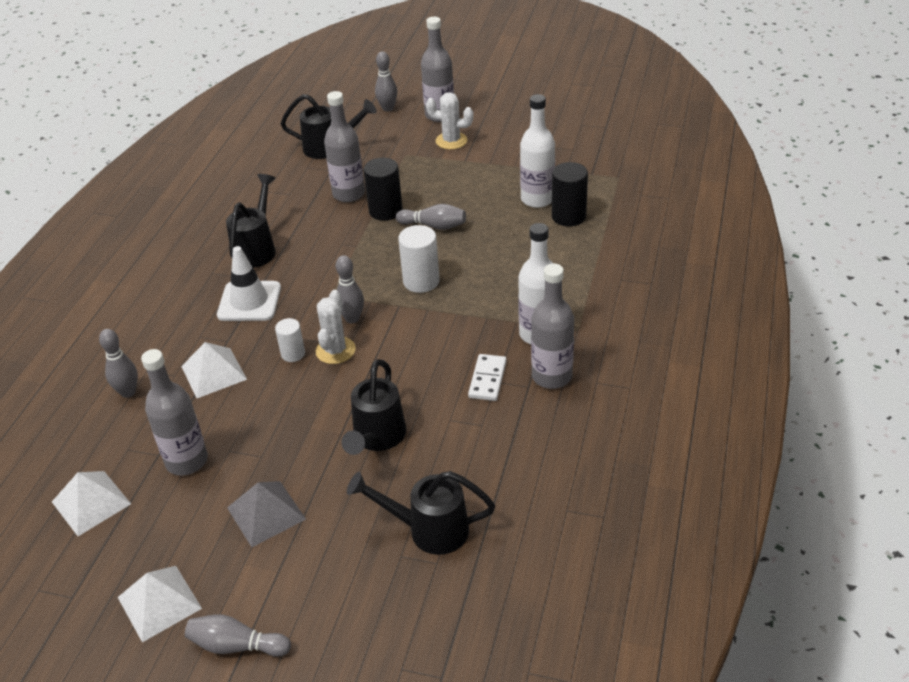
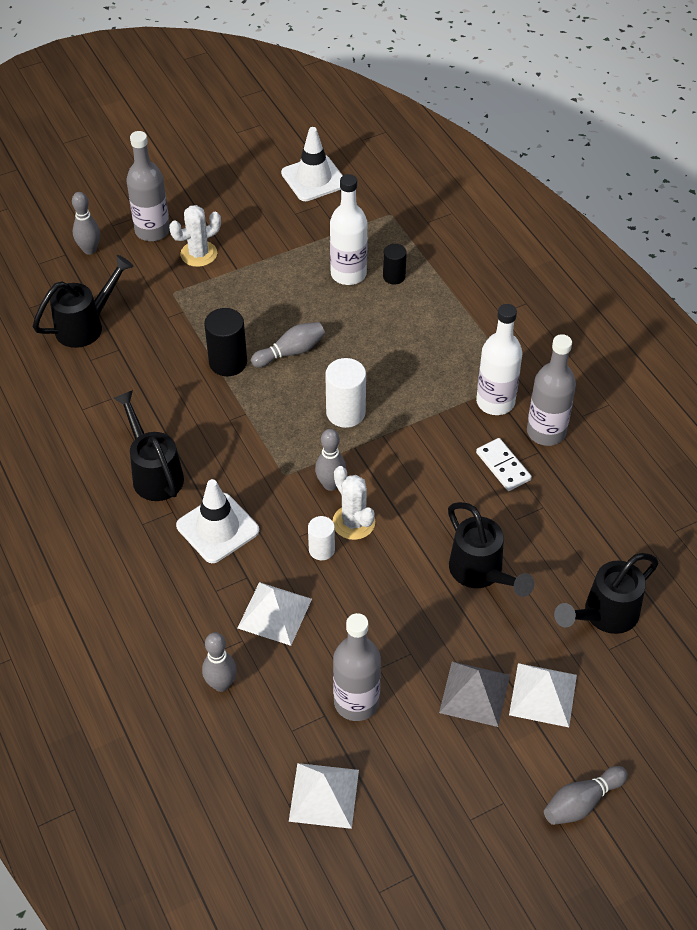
camera: 45 degrees left, 10 degrees up
white pyramid [118,566,202,642] -> white pyramid moved to [509,663,577,727]
grey bottle [324,91,365,202] -> none
black cylinder [552,162,588,226] -> black cylinder [383,244,407,285], size x0.62
none -> white traffic cone [281,127,343,201]

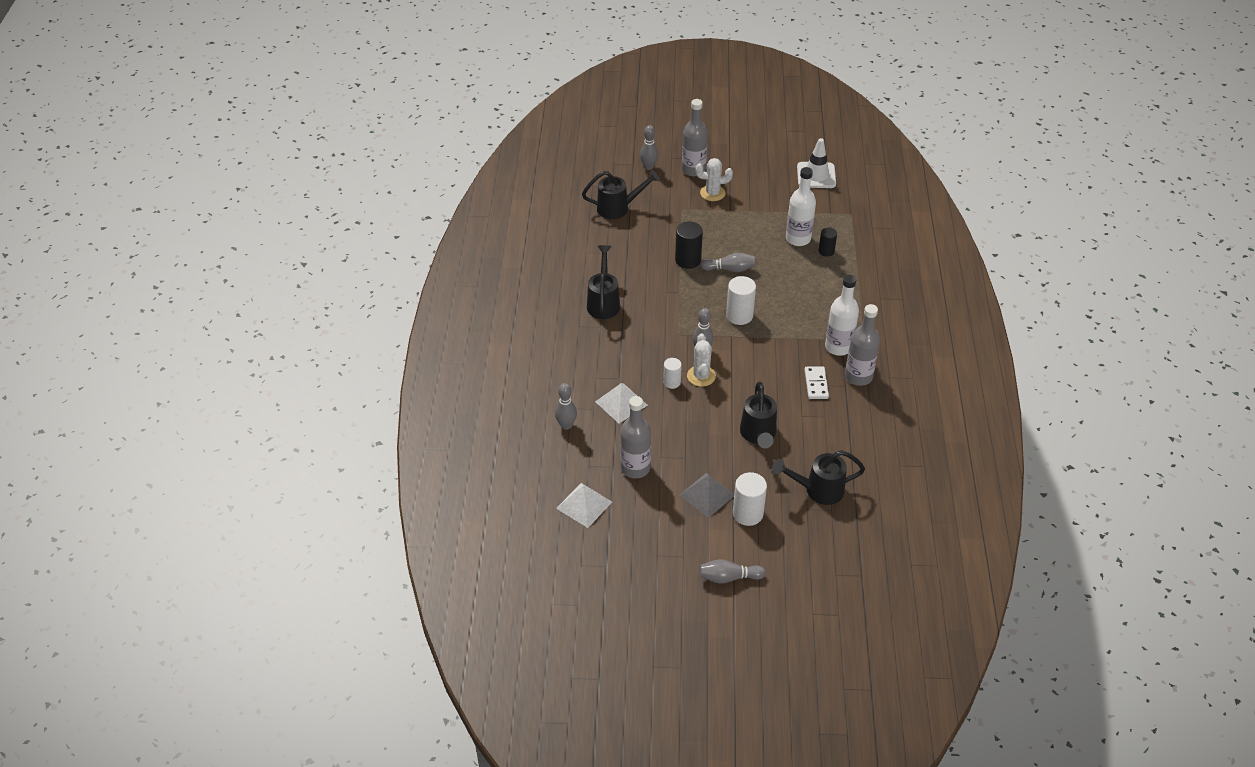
camera: 30 degrees right, 5 degrees down
white traffic cone [176,479,259,563] -> none
white pyramid [509,663,577,727] -> white cylinder [733,472,767,526]

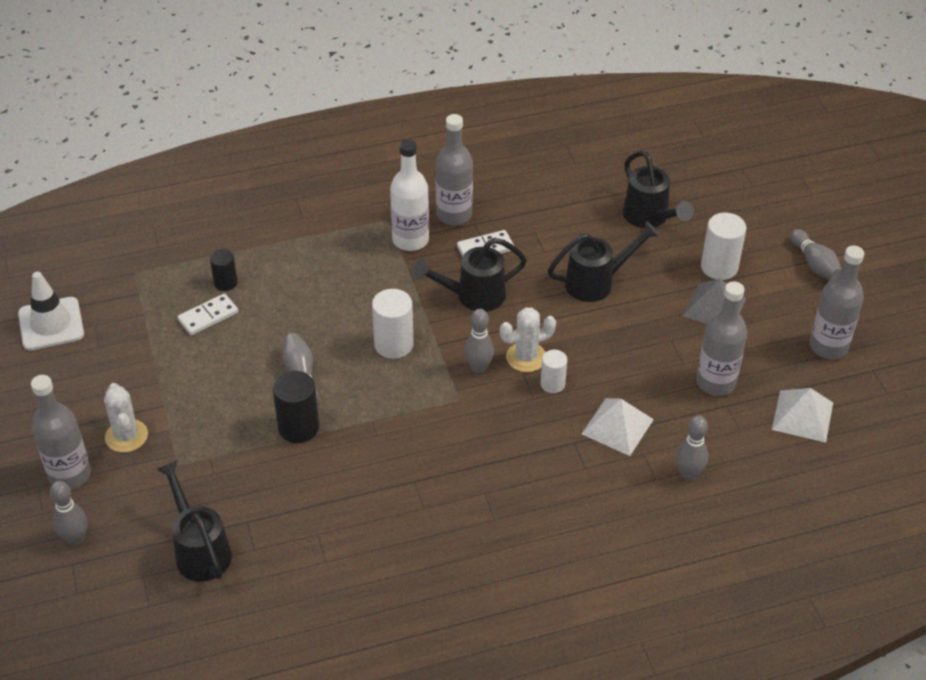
camera: 110 degrees left, 0 degrees up
black watering can [587,245,620,319] -> black watering can moved to [412,238,527,312]
white bottle [786,167,816,246] -> white domino [178,293,238,335]
none -> grey bottle [809,246,865,359]

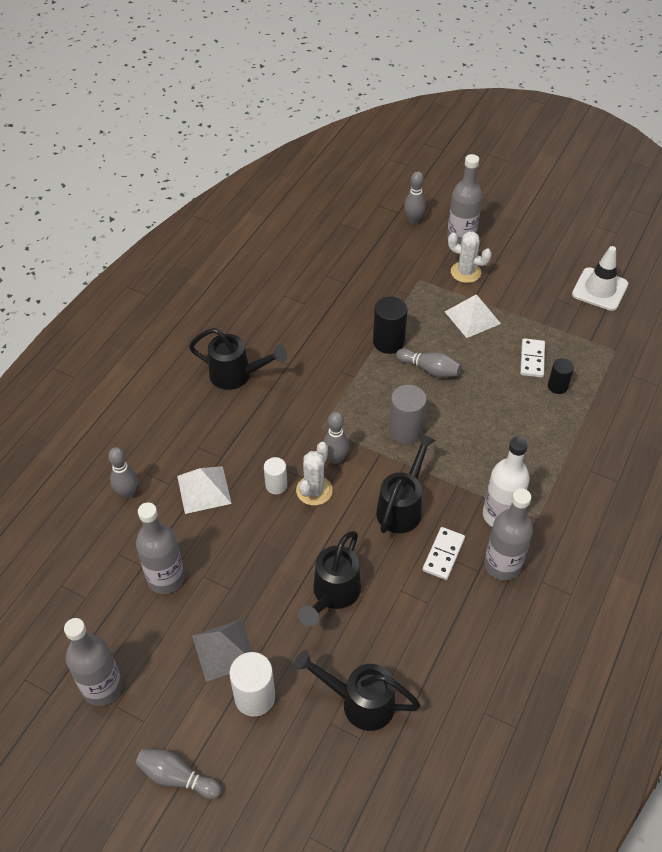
camera: 135 degrees right, 5 degrees up
black watering can [157,460,232,582] -> black watering can moved to [189,328,287,390]
white cylinder [372,289,414,359] -> grey cylinder [389,385,427,444]
white pyramid [772,388,833,442] -> white pyramid moved to [445,294,501,338]

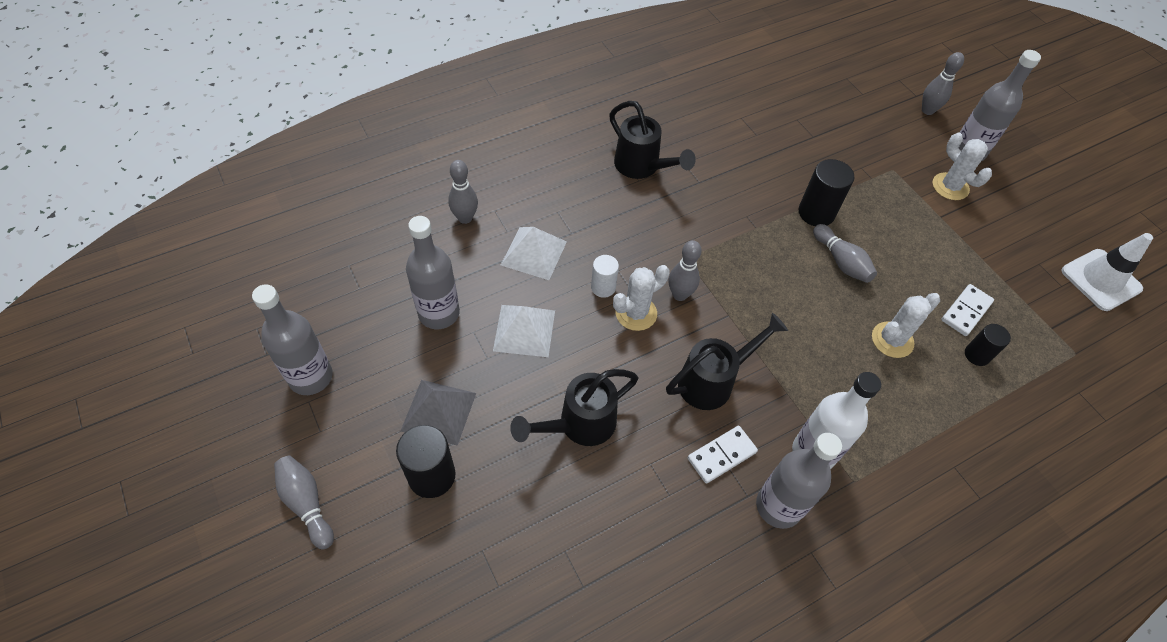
camera: 30 degrees right, 5 degrees up
white cylinder [229,652,275,717] -> black cylinder [396,425,455,498]
black watering can [294,650,420,731] -> none
grey cylinder [389,385,427,444] -> none
white pyramid [445,294,501,338] -> white pyramid moved to [493,305,555,357]
none -> white cactus [872,293,940,358]

